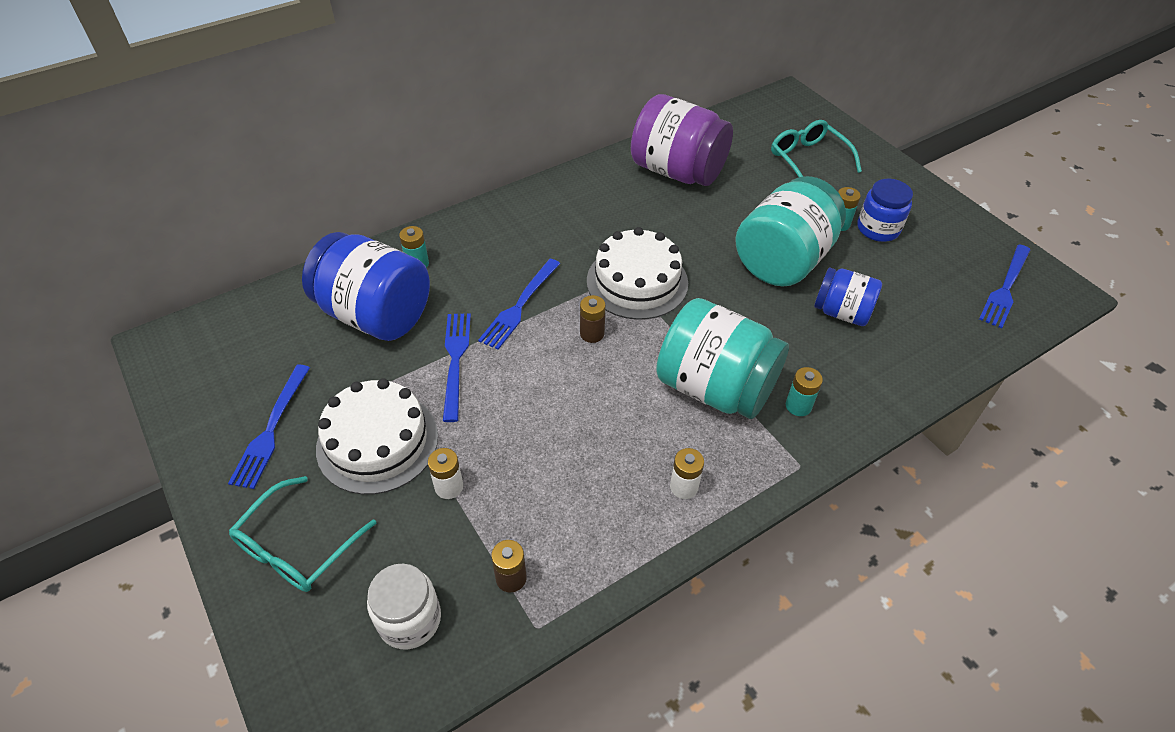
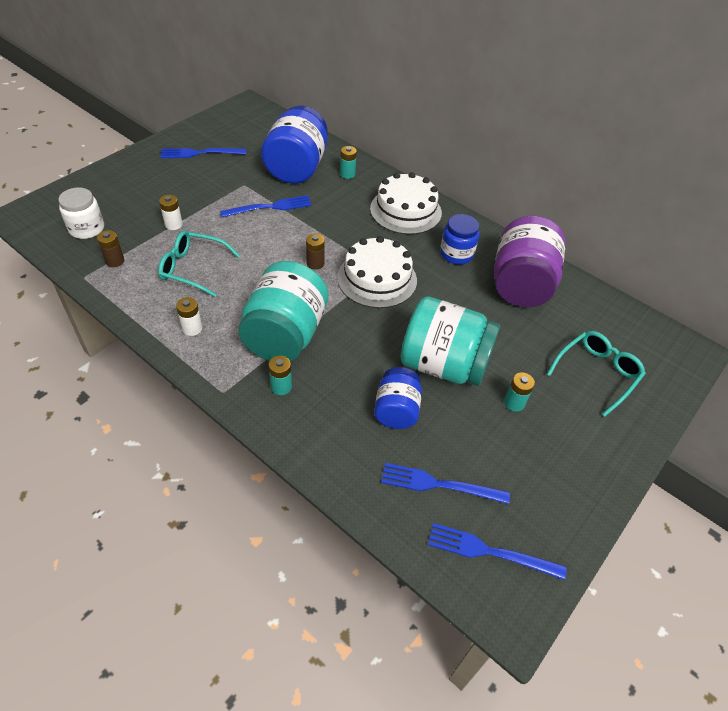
camera: 70 degrees right, 0 degrees up
turquoise glasses [229,476,377,592] -> turquoise glasses moved to [158,231,240,297]
white cake [316,378,438,495] -> white cake moved to [370,172,442,235]
blue fork [478,259,560,350] -> blue fork moved to [381,463,510,504]
blue jar [858,179,913,242] -> blue jar moved to [440,214,480,264]

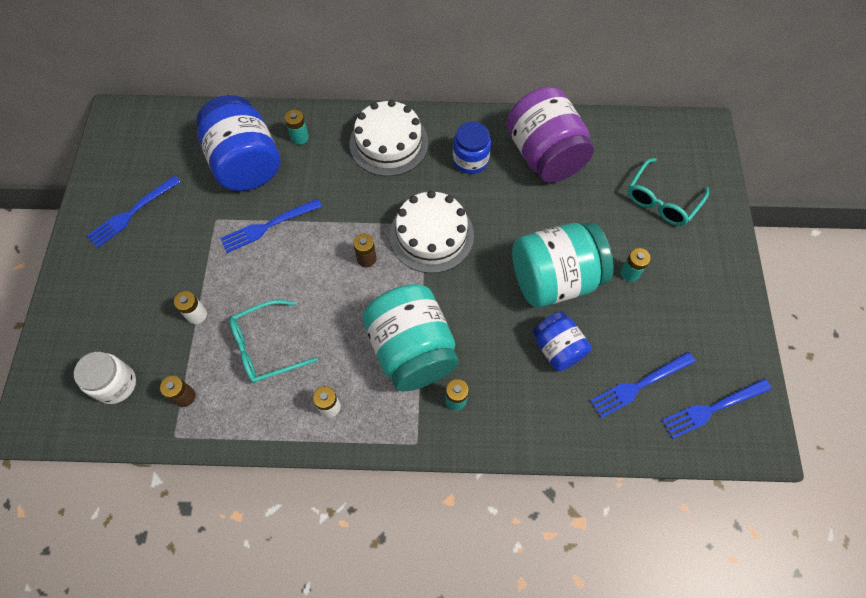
camera: 35 degrees left, 15 degrees up
blue fork [220,195,312,217] -> blue fork turned 150 degrees counterclockwise [220,199,322,253]
turquoise glasses [547,331,646,417] -> turquoise glasses turned 150 degrees counterclockwise [628,158,709,226]

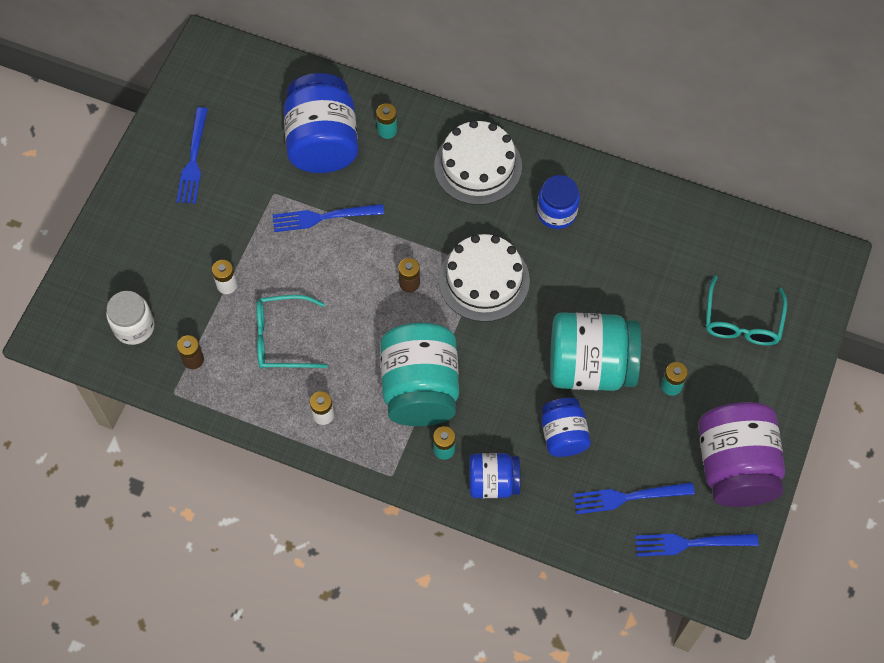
camera: 20 degrees right, 0 degrees up
blue fork [87,176,181,248] -> blue fork turned 60 degrees counterclockwise [176,107,208,204]
purple jar [506,87,594,183] -> purple jar moved to [698,402,785,507]
turquoise glasses [628,158,709,226] -> turquoise glasses turned 45 degrees counterclockwise [706,276,787,346]
none -> blue jar [469,453,521,498]

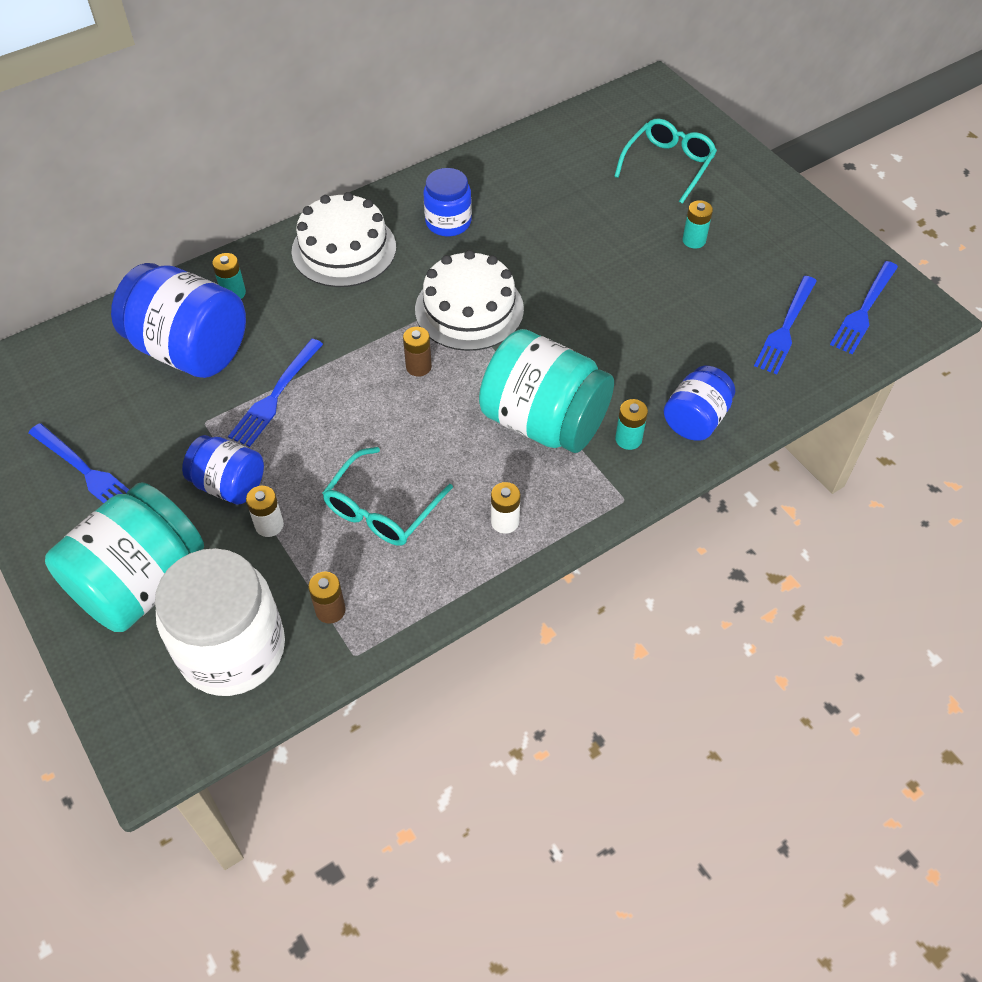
camera: 55 degrees left, 10 degrees down
white jar [106,291,155,345] -> white jar [155,548,285,696], size x1.76
blue jar [541,398,591,457] -> blue jar moved to [182,435,264,504]
turquoise jar [550,312,641,391] -> turquoise jar moved to [45,482,204,632]
purple jar [698,402,785,507] -> none
turquoise glasses [706,276,787,346] -> turquoise glasses turned 105 degrees counterclockwise [614,118,717,204]

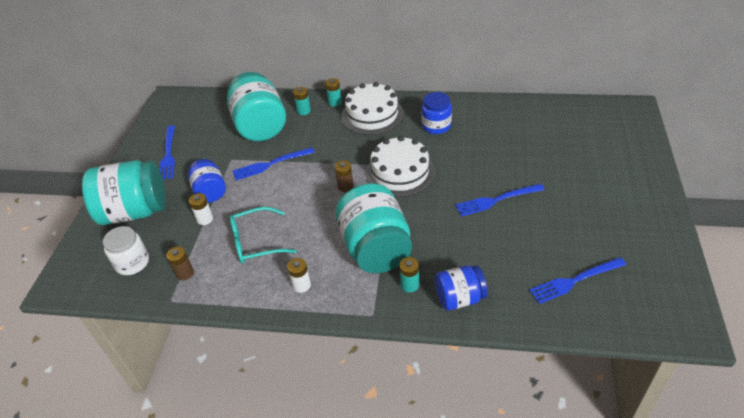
camera: 45 degrees right, 10 degrees down
blue jar [111,263,246,378] -> turquoise jar [227,72,286,141]
white jar [155,548,285,696] -> white jar [103,226,149,275], size x0.57
turquoise glasses [614,118,717,204] -> none
turquoise battery [682,200,713,249] -> turquoise battery moved to [325,78,342,107]
blue fork [830,261,898,354] -> blue fork moved to [455,184,544,217]

